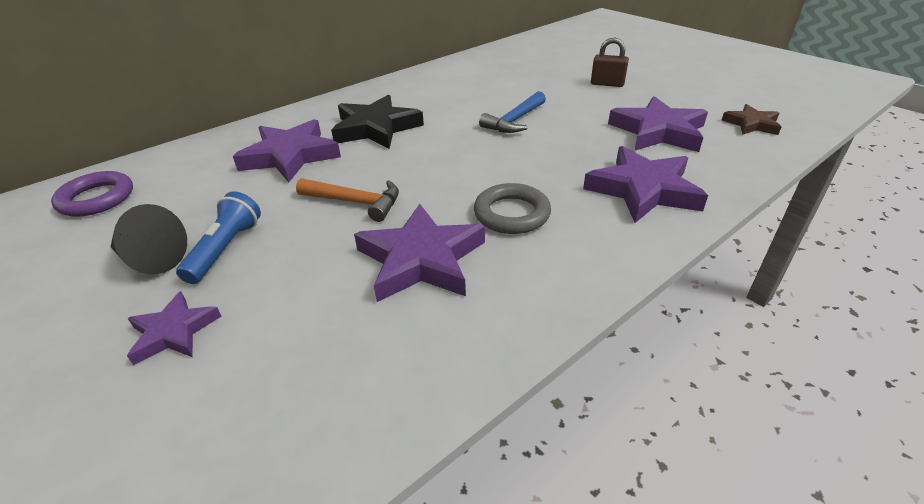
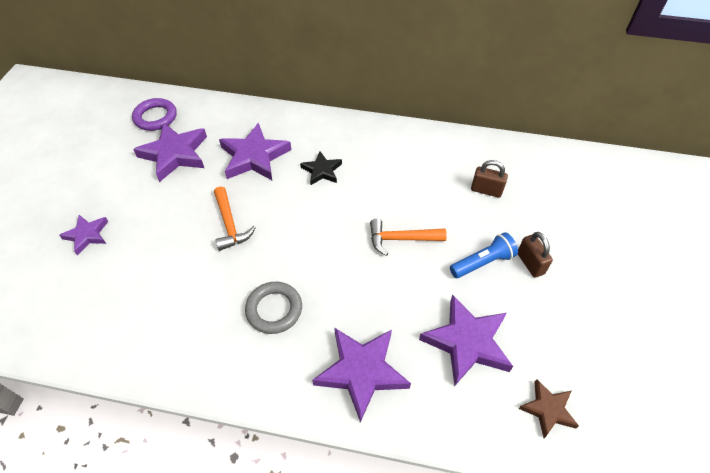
camera: 50 degrees right, 15 degrees up
black cone [111,204,187,274] -> none
blue flashlight [176,191,261,284] -> blue flashlight moved to [450,232,518,278]
black star [331,94,424,149] -> black star [300,151,342,185], size x0.57
purple star [354,204,485,302] -> purple star moved to [133,123,207,182]
blue hammer [479,91,546,133] -> orange hammer [370,219,447,256]
none -> brown padlock [471,160,508,198]

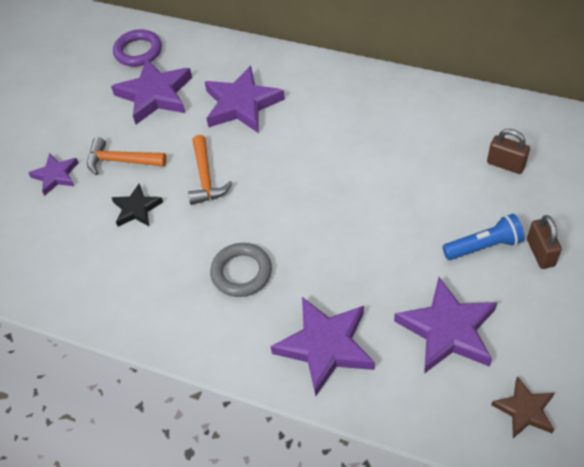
camera: 15 degrees right, 0 degrees up
black star [300,151,342,185] -> black star moved to [112,183,163,227]
orange hammer [370,219,447,256] -> orange hammer moved to [87,137,167,175]

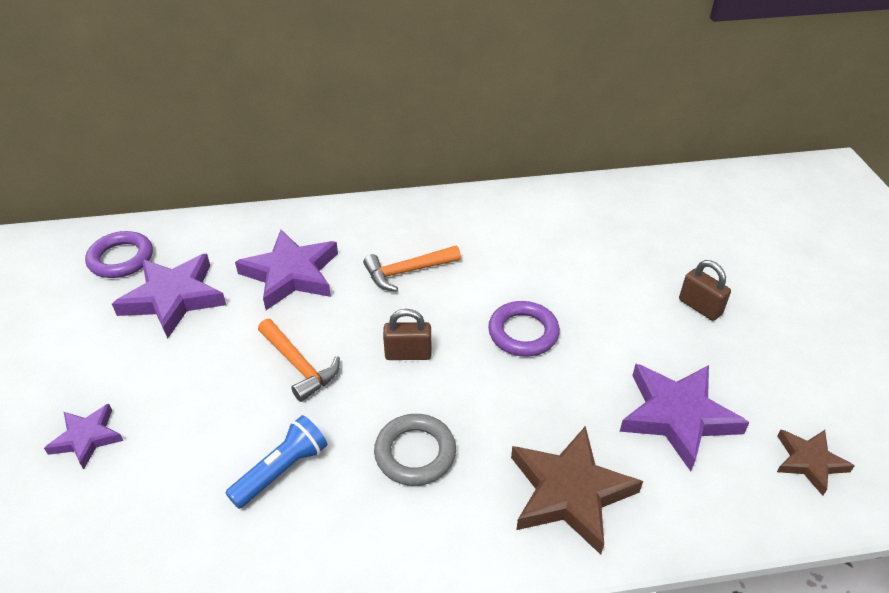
camera: 35 degrees left, 10 degrees down
orange hammer [87,137,167,175] -> orange hammer moved to [363,246,461,292]
black star [112,183,163,227] -> none
purple star [271,297,375,396] -> brown star [511,426,643,555]
blue flashlight [443,214,525,260] -> blue flashlight moved to [225,415,327,509]
brown padlock [487,129,530,174] -> brown padlock moved to [383,309,431,360]
none -> purple ring [488,301,560,357]

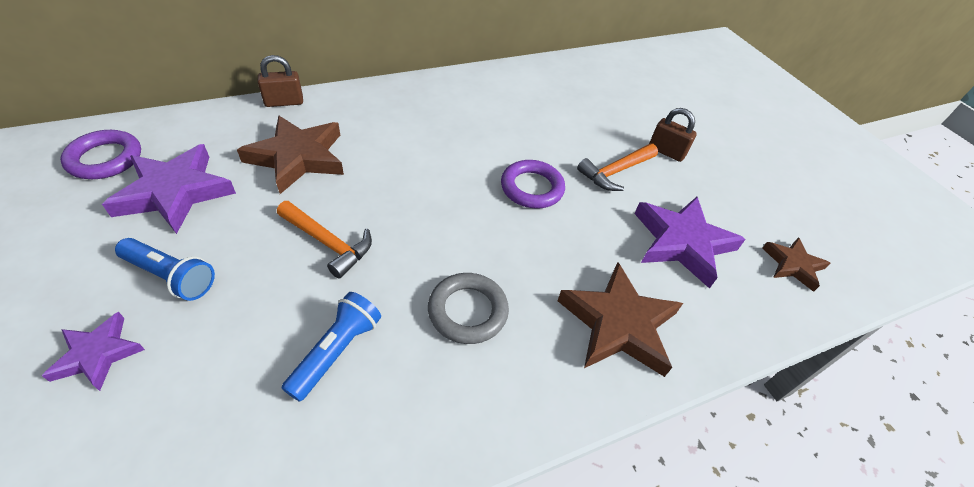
camera: 20 degrees left, 5 degrees up
purple star [235,230,338,310] -> brown star [237,115,344,194]
orange hammer [363,246,461,292] -> orange hammer moved to [577,144,658,191]
brown padlock [383,309,431,360] -> brown padlock moved to [258,55,303,107]
none -> blue flashlight [115,238,215,301]

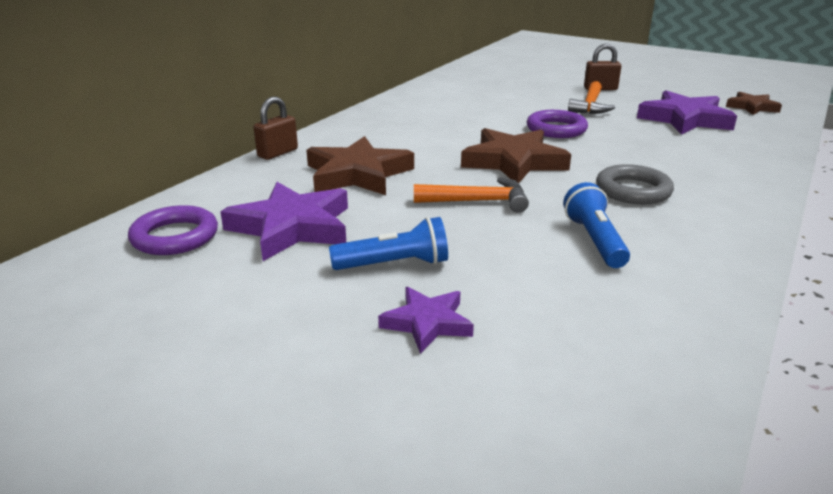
camera: 30 degrees left, 20 degrees down
brown star [558,262,683,377] -> brown star moved to [461,128,571,183]

